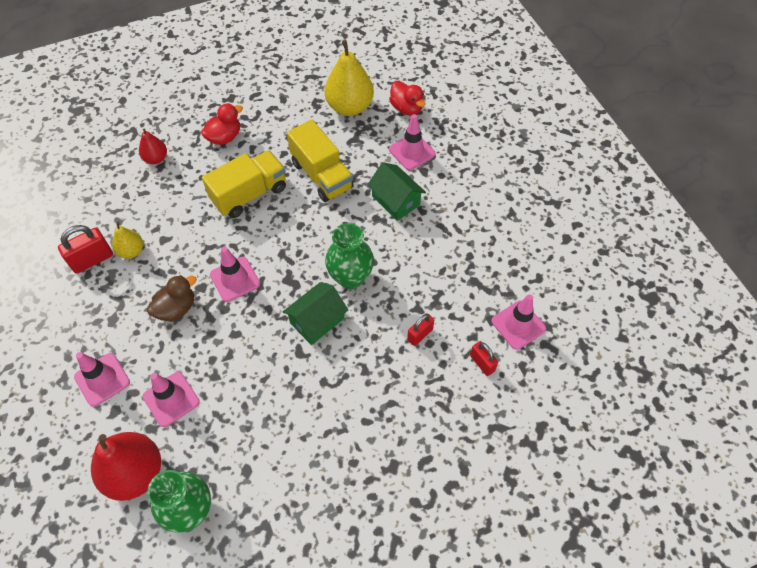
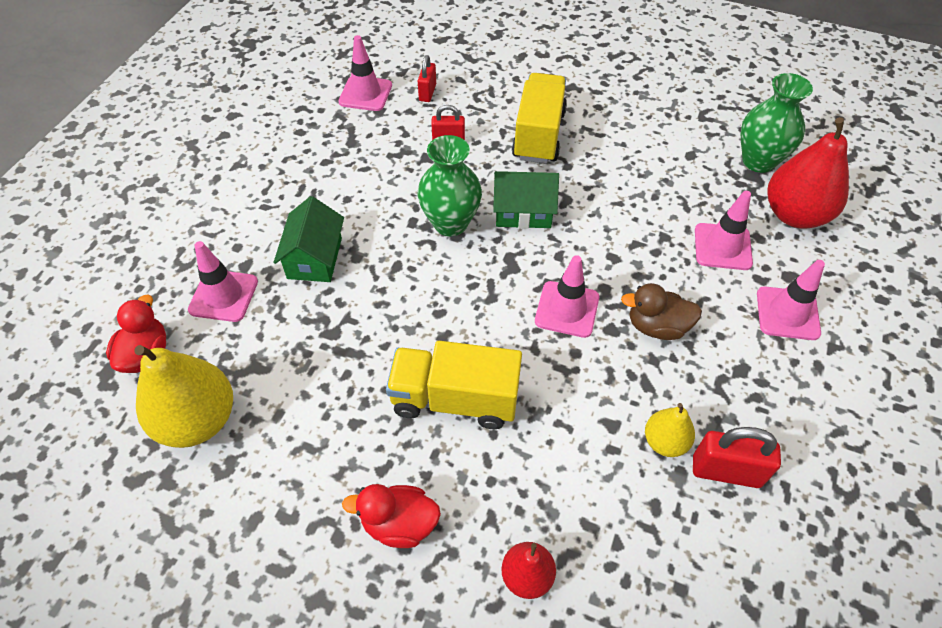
camera: 135 degrees left, 5 degrees down
yellow truck [287,120,354,202] -> yellow truck moved to [512,73,567,164]

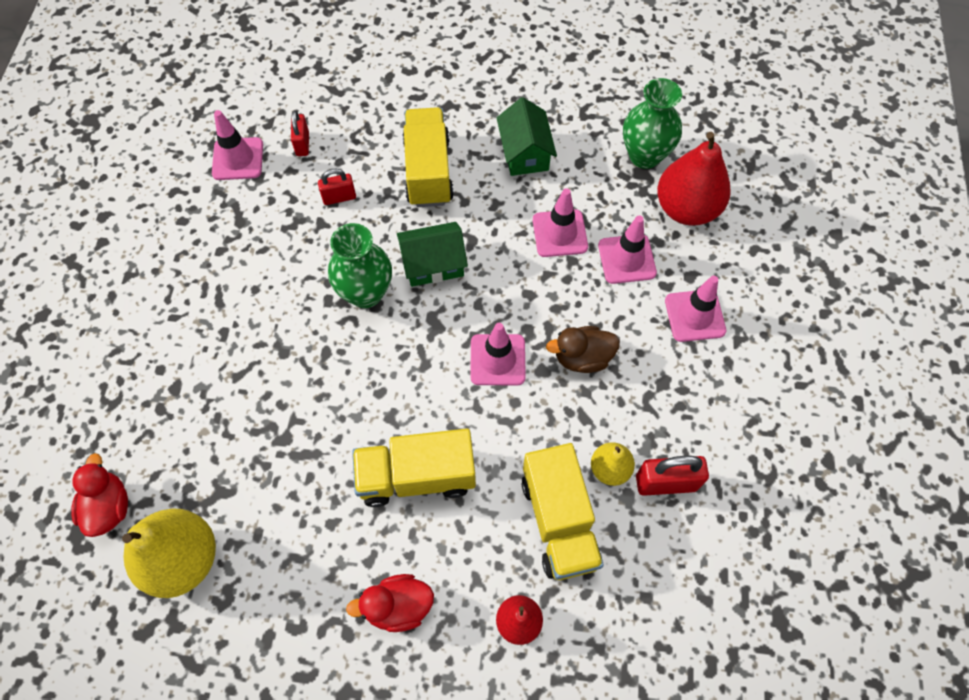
camera: 15 degrees left, 10 degrees up
pink traffic cone [188,241,258,322] -> pink traffic cone moved to [533,188,588,257]
green house [273,196,344,282] -> green house moved to [497,97,557,176]
none -> yellow truck [522,443,604,580]

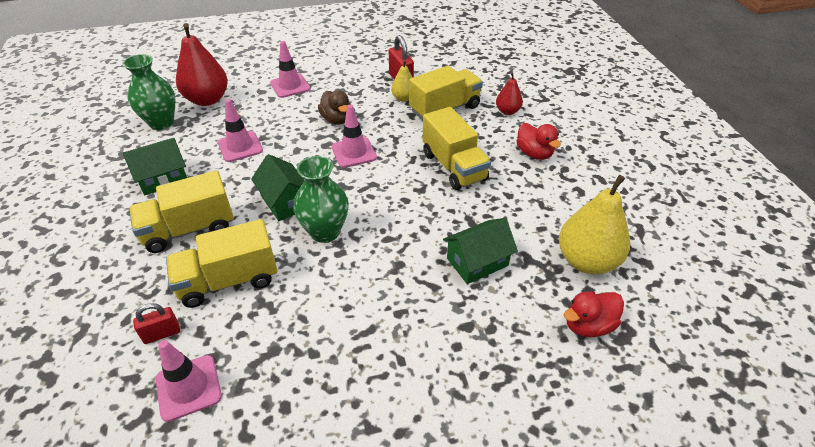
camera: 110 degrees left, 20 degrees down
red padlock [318,169,356,205] -> yellow truck [166,219,277,308]
pink traffic cone [598,216,657,284] -> none
none -> green house [443,218,518,284]

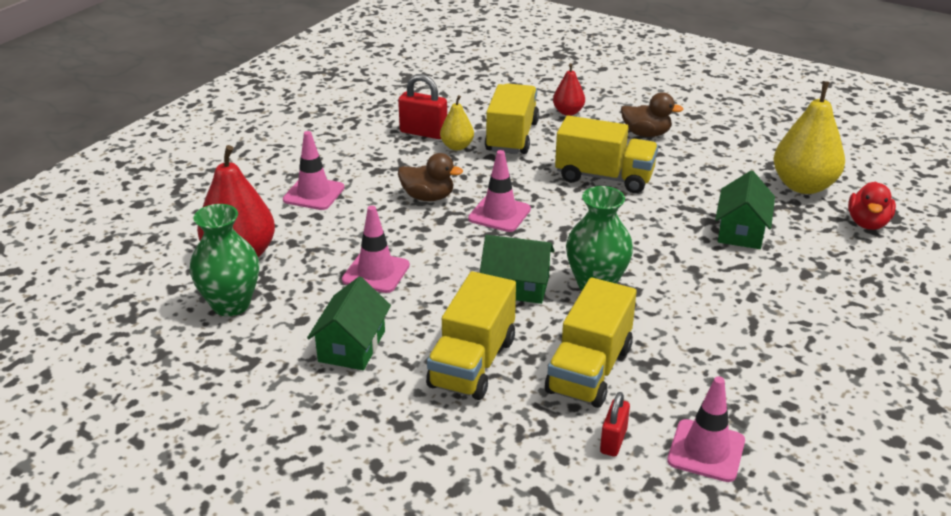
camera: 45 degrees left, 10 degrees down
red duck [517,123,561,160] -> brown duck [621,92,683,137]

